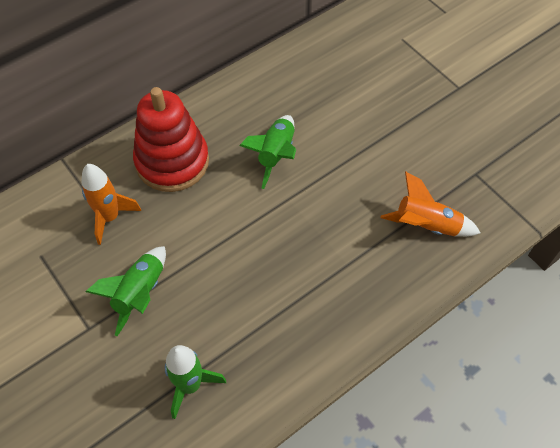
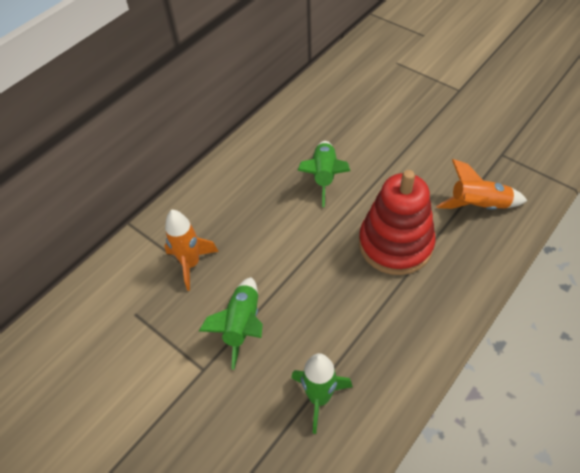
camera: 10 degrees left, 5 degrees down
red stacking toy [133,87,209,192] -> red stacking toy moved to [359,170,436,275]

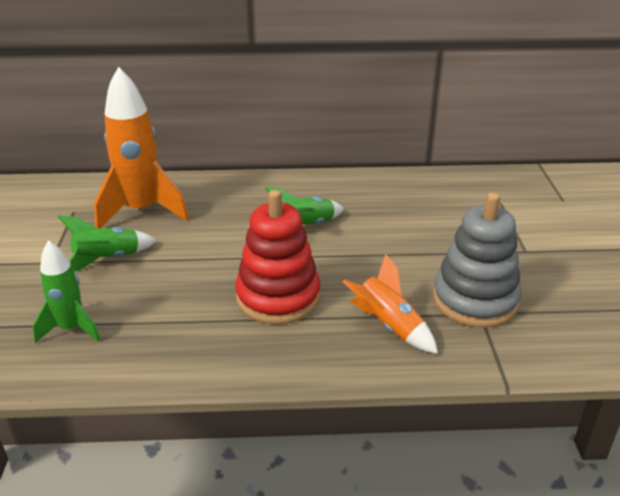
camera: 45 degrees right, 20 degrees down
orange rocket [164,210,219,291] -> orange rocket [94,67,189,229], size x1.75
none -> grey stacking toy [433,192,521,328]

